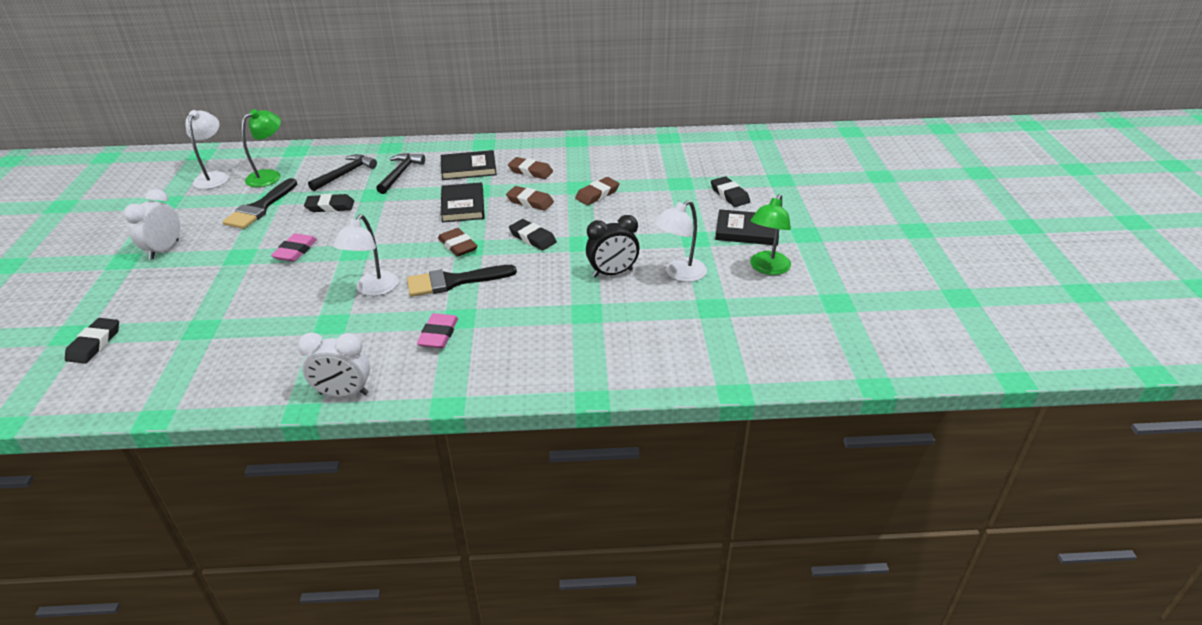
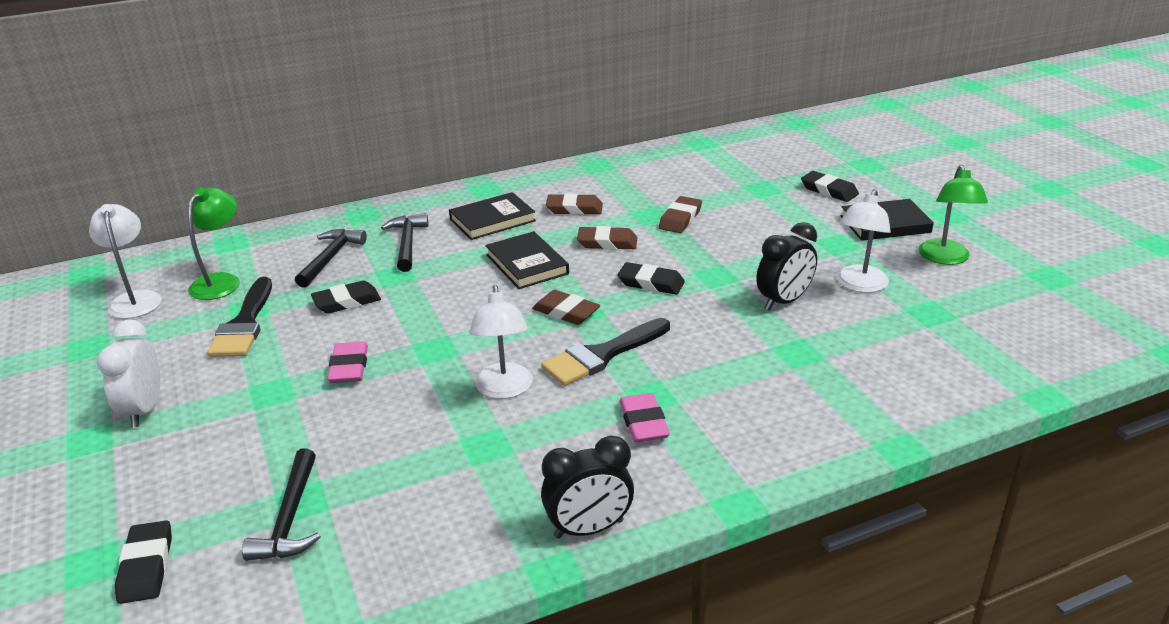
camera: 20 degrees left, 5 degrees down
white clock [297,332,370,397] -> black clock [541,435,634,539]
none -> black hammer [242,448,321,561]

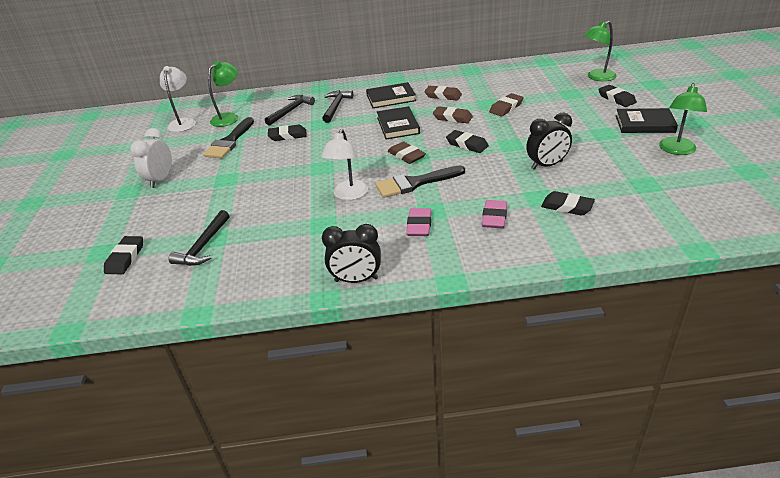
camera: 20 degrees right, 5 degrees up
pink eraser [327,341,368,383] -> pink eraser moved to [482,200,507,228]
white lamp [837,189,891,293] -> none
none -> black eraser [541,191,595,215]
none -> green lamp [584,21,617,81]

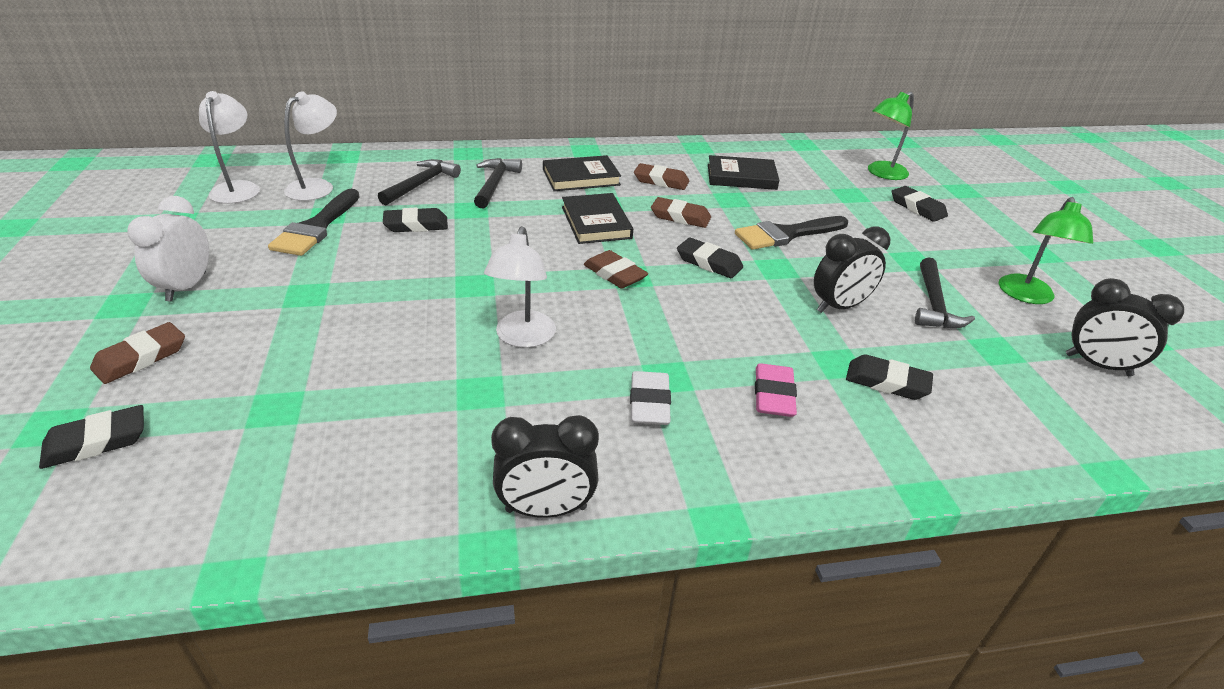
camera: 10 degrees left, 0 degrees up
black eraser [104,236,143,274] -> black eraser turned 60 degrees clockwise [39,405,144,469]
black hammer [168,210,229,266] -> black hammer moved to [915,258,975,329]
green lamp [208,61,238,127] -> white lamp [284,91,337,201]
black brush [375,166,465,198] -> black brush moved to [735,216,848,250]
pink eraser [406,208,432,236] -> white eraser [630,371,671,425]
brown eraser [489,93,524,116] -> brown eraser moved to [90,322,185,384]
black book [616,108,678,133] -> black book moved to [708,155,779,190]
none -> black clock [1066,278,1184,377]

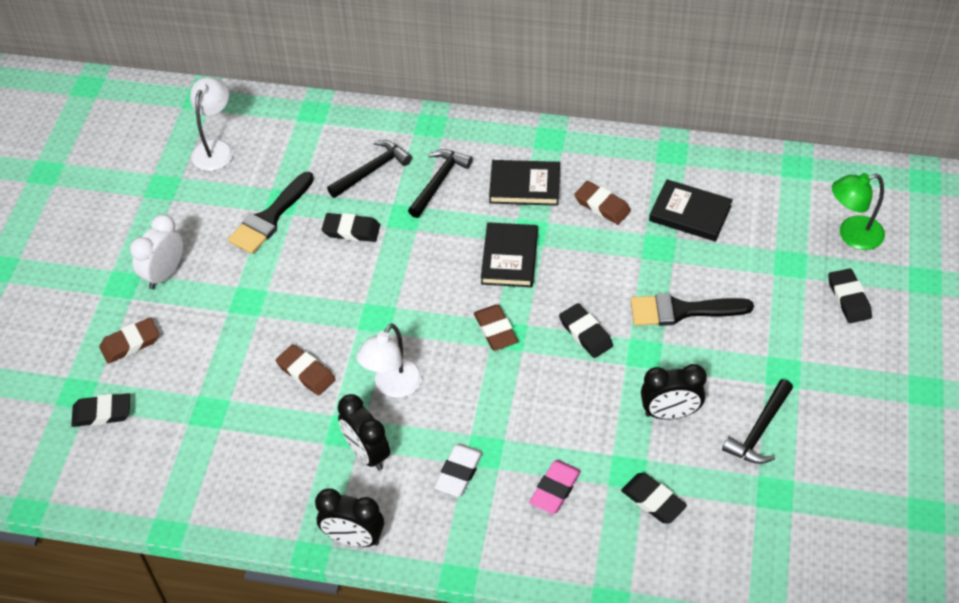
camera: 25 degrees right, 15 degrees up
white lamp [284,91,337,201] -> none
brown eraser [651,197,711,228] -> brown eraser moved to [276,344,336,396]
green lamp [999,197,1093,304] -> none
black clock [1066,278,1184,377] -> black clock moved to [338,394,390,470]

